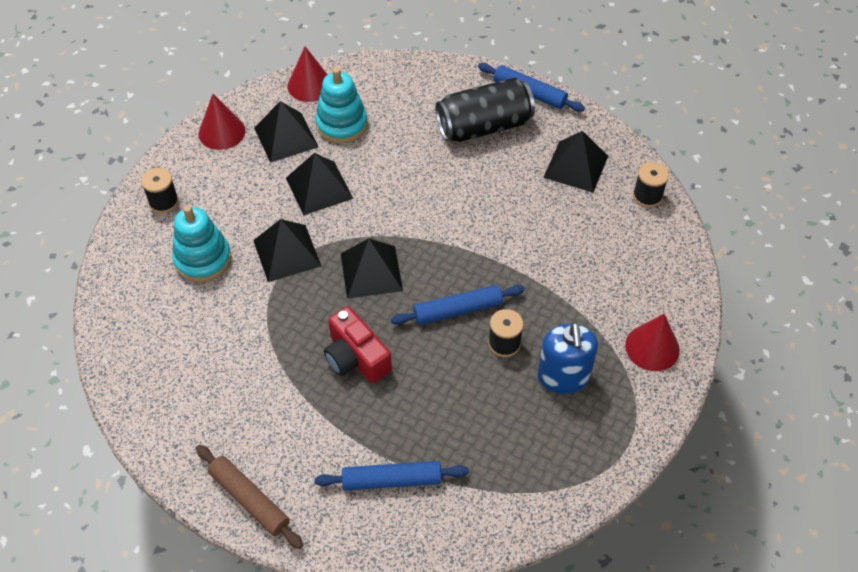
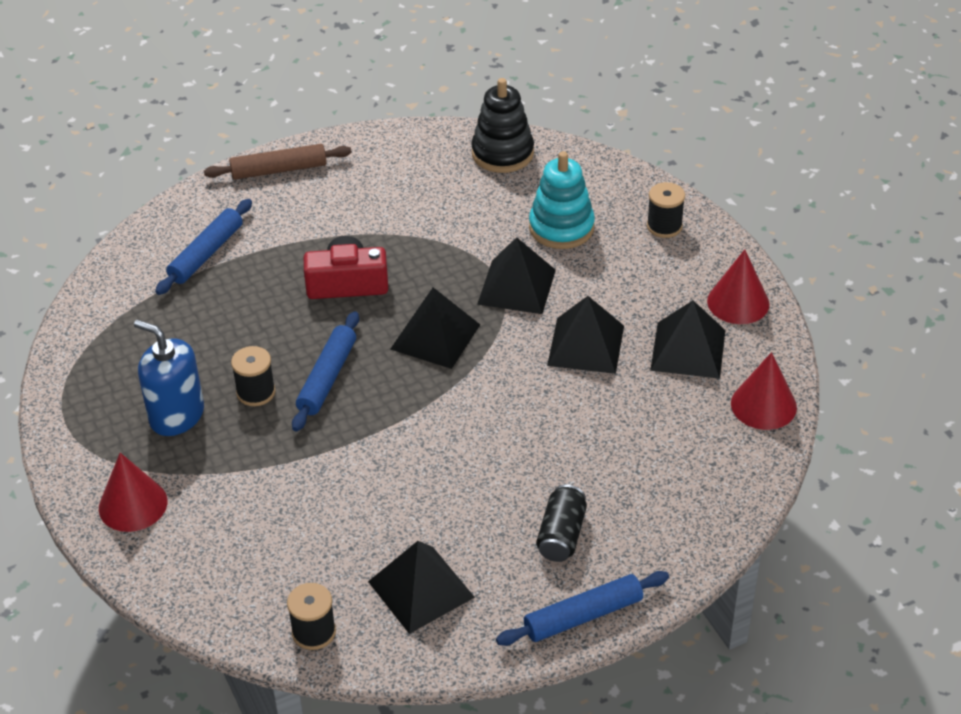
camera: 125 degrees right, 10 degrees down
turquoise stacking toy [315,68,367,143] -> none
black can [435,78,535,142] -> black can [536,485,587,562], size x0.55
none -> black stacking toy [471,78,534,173]

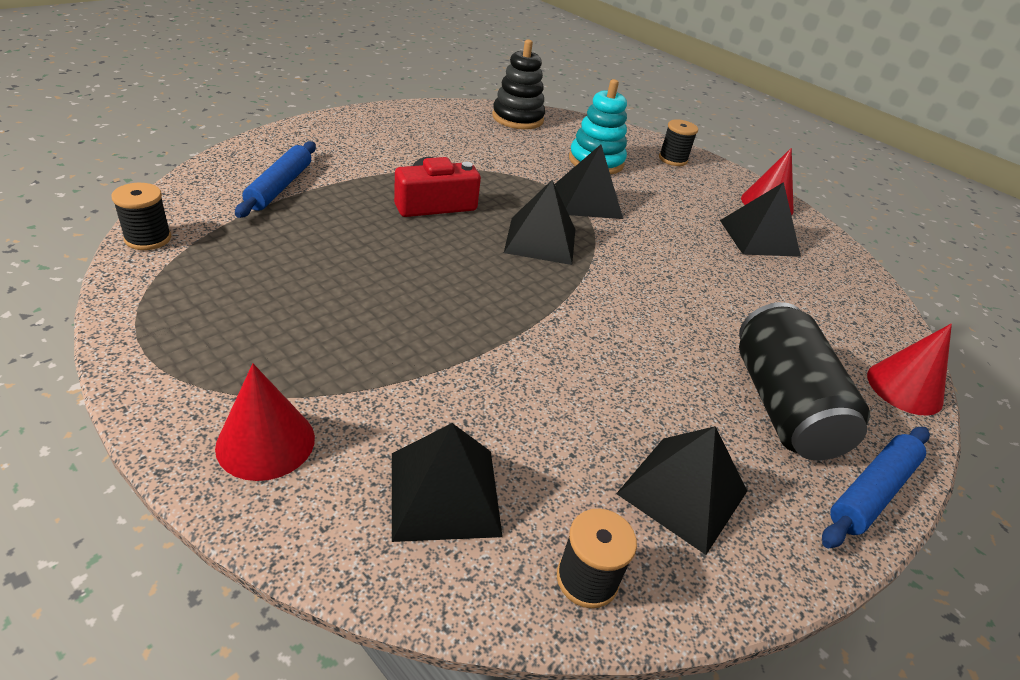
camera: 25 degrees left, 5 degrees down
blue soap dispenser [134,320,204,436] -> none
brown rolling pin [204,144,352,180] -> none
black spool [231,346,275,406] -> black spool moved to [111,183,171,250]
blue rolling pin [292,311,359,432] -> none
black can [536,485,587,562] -> black can [739,302,870,460], size x1.83
black pyramid [547,296,624,374] -> black pyramid moved to [392,423,503,542]
red cone [731,352,797,430] -> red cone moved to [867,324,952,416]

